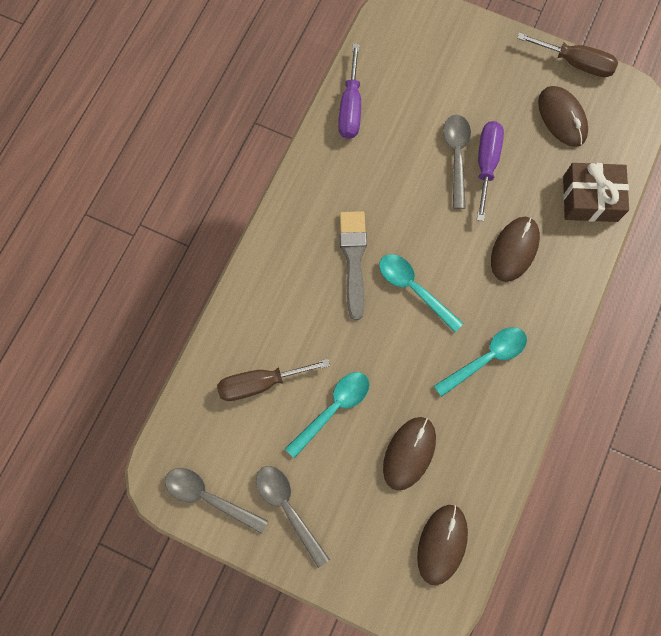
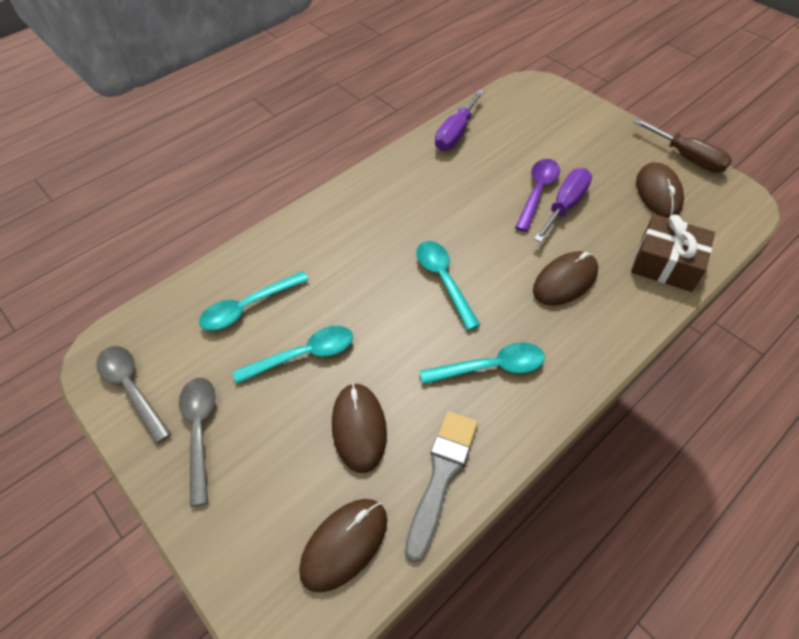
camera: 25 degrees right, 20 degrees down
brown screwdriver [217,359,330,401] -> turquoise spoon [199,271,309,331]
grey brush [340,211,367,320] -> grey brush moved to [405,411,478,562]
brown mouse [383,417,436,491] -> brown mouse turned 60 degrees counterclockwise [332,383,387,473]
grey spoon [443,115,471,209] -> purple spoon [515,159,560,232]

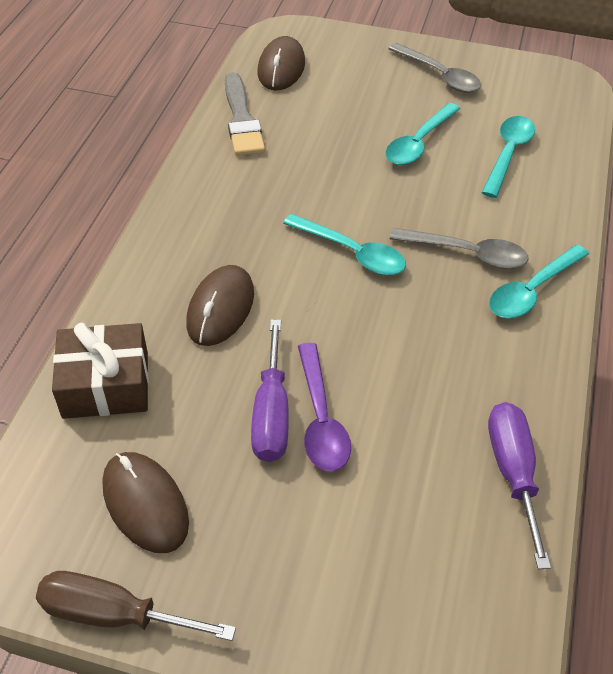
camera: 145 degrees right, 5 degrees down
grey spoon [96,346,171,444] -> grey spoon moved to [390,228,529,269]
brown mouse [332,383,387,473] -> none
turquoise spoon [420,342,545,384] -> turquoise spoon moved to [489,245,589,318]

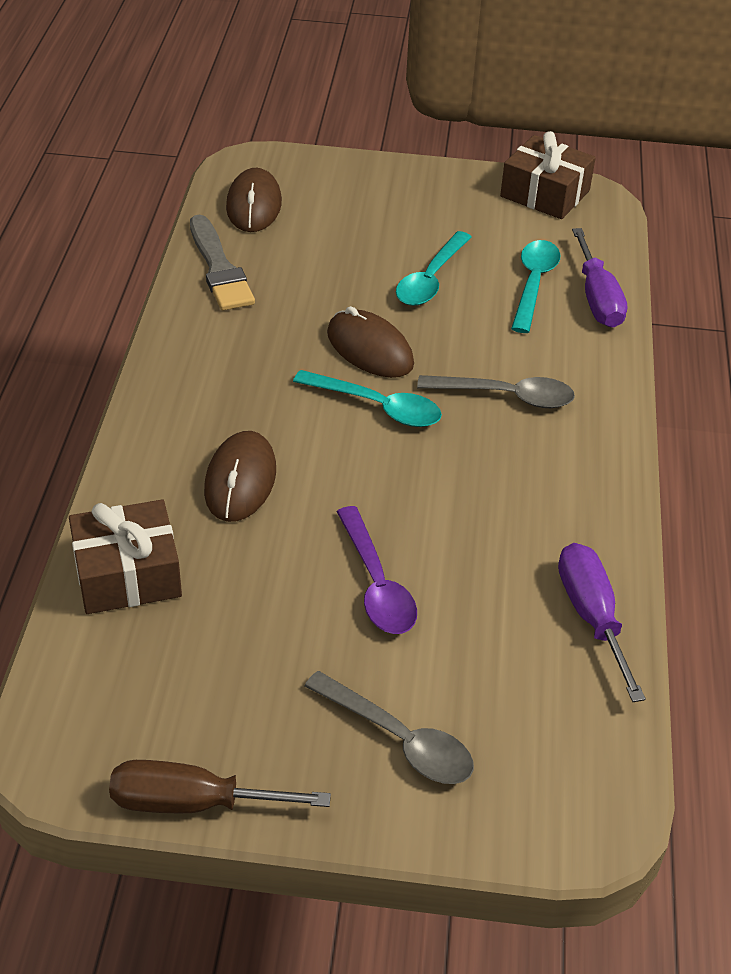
camera: 10 degrees left, 5 degrees down
brown mouse [103,452,189,553] -> brown mouse moved to [327,306,414,378]
purple screwdriver [251,320,288,462] -> purple screwdriver moved to [572,228,627,328]
grey spoon [388,43,481,93] -> grey spoon moved to [304,671,474,784]
turquoise spoon [489,245,589,318] -> none
none -> brown gift [500,131,596,219]

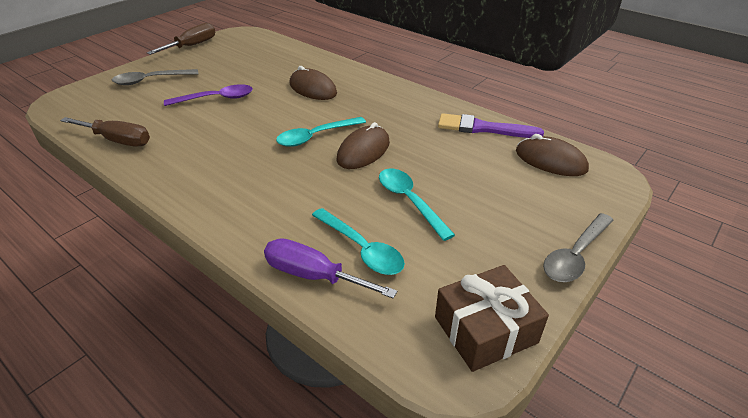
camera: 125 degrees right, 5 degrees down
brown gift [69,499,182,614] -> none
grey brush [190,215,255,310] -> purple brush [438,113,544,138]
brown mouse [327,306,414,378] -> brown mouse turned 45 degrees counterclockwise [337,122,390,169]
purple spoon [337,506,417,634] -> purple spoon turned 150 degrees clockwise [164,84,253,106]
grey spoon [417,375,575,408] -> grey spoon moved to [543,213,614,282]
purple screwdriver [558,543,646,702] -> brown screwdriver [60,117,150,146]

